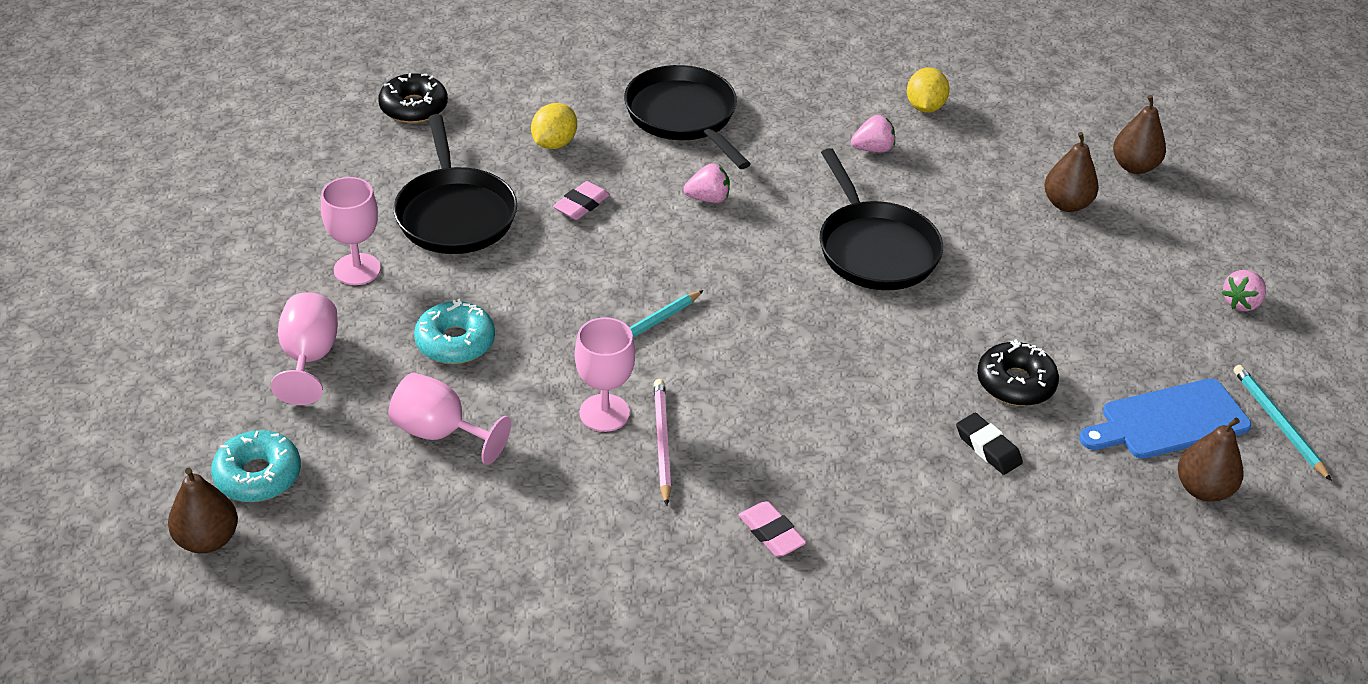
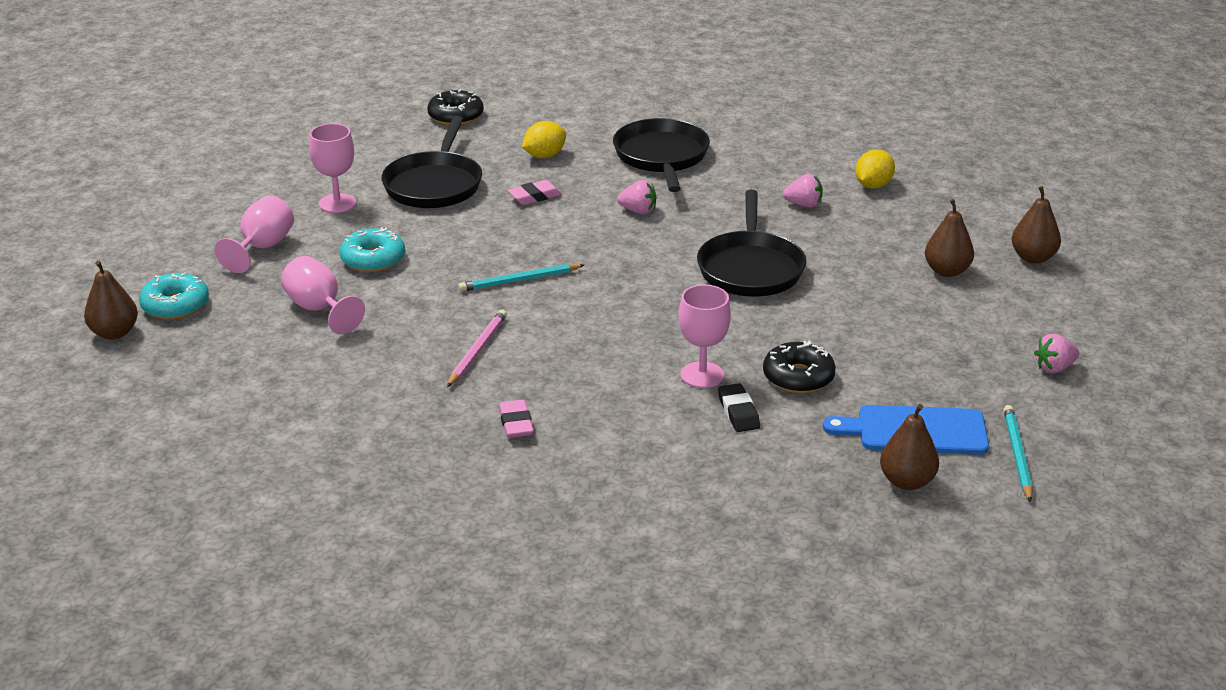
camera: 25 degrees right, 10 degrees down
pink goblet [575,317,635,432] -> pink goblet moved to [679,285,731,388]

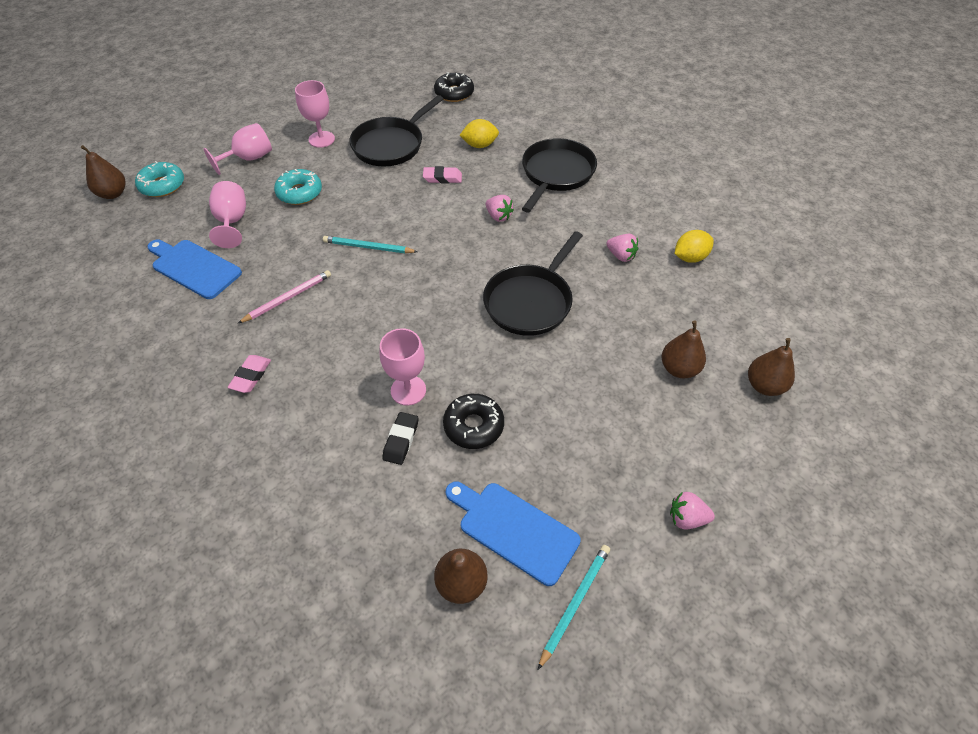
camera: 30 degrees right, 20 degrees up
none -> blue cutting board [147,240,242,299]

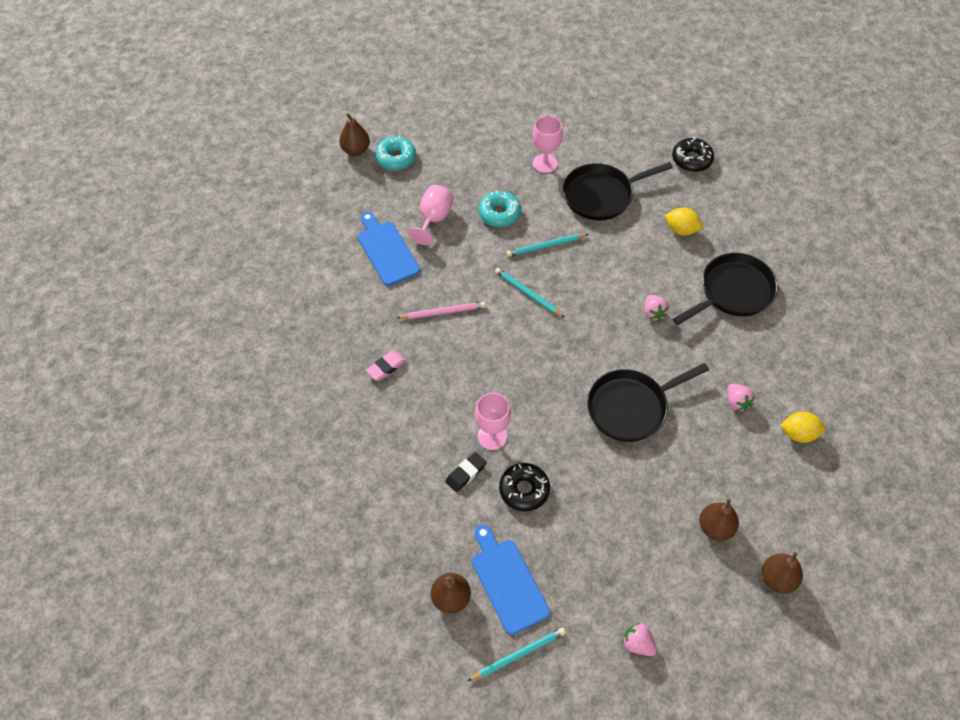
camera: 30 degrees right, 5 degrees up
pink goblet [204,123,272,175] -> none
pink eraser [423,166,462,183] -> none
none -> turquoise pencil [506,234,588,257]

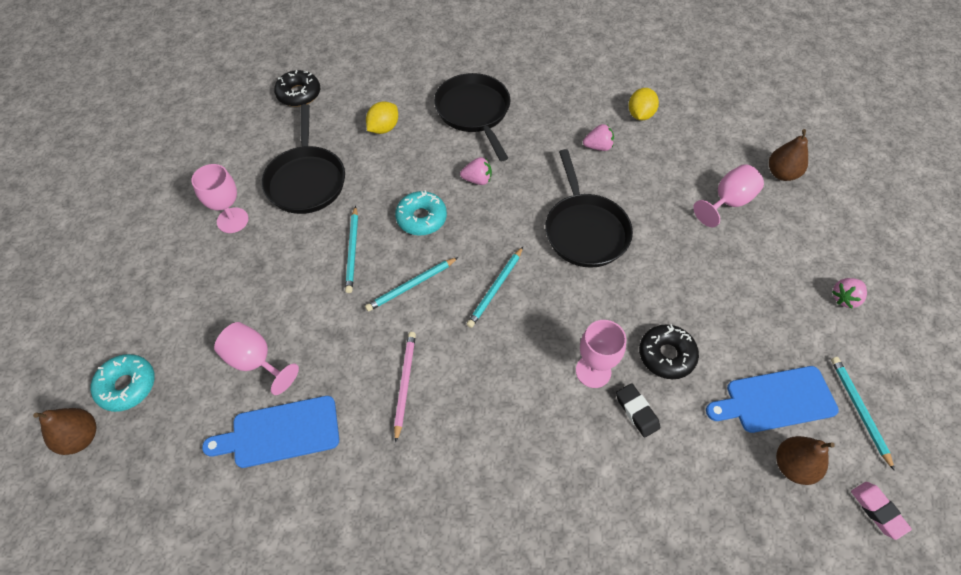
camera: 75 degrees left, 0 degrees up
pink eraser [366,351,406,381] -> pink eraser moved to [851,482,912,540]
turquoise donut [479,190,521,227] -> turquoise donut moved to [395,190,447,236]
brown pear [699,499,739,541] -> pink goblet [693,164,764,227]
none -> turquoise pencil [467,247,523,328]

